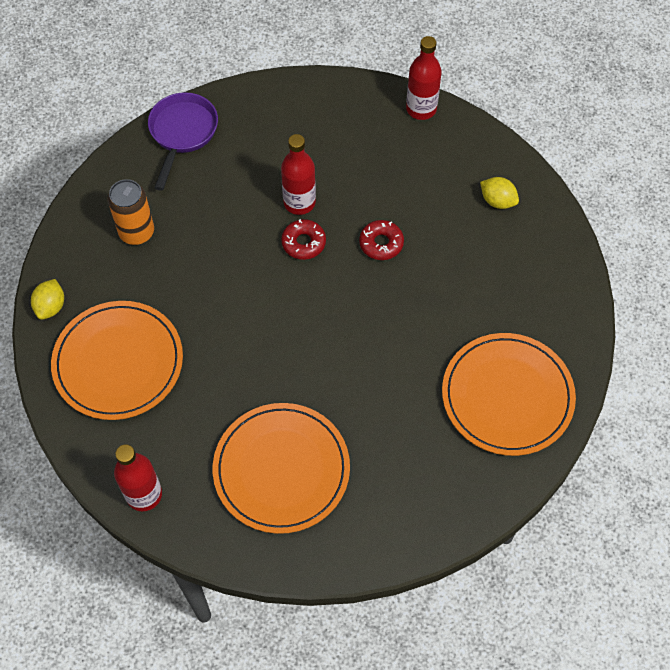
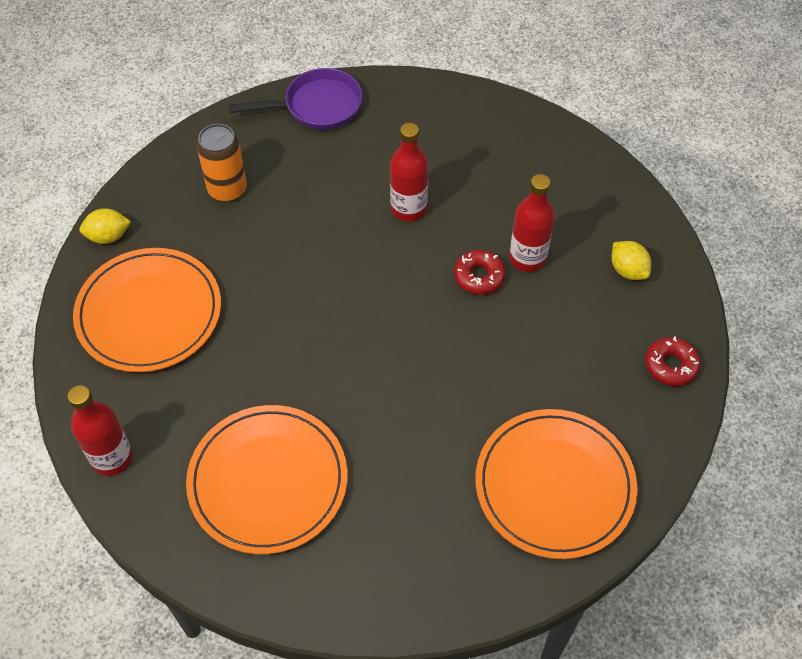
camera: 20 degrees right, 5 degrees down
yellow lemon [31,279,64,320] -> yellow lemon turned 45 degrees clockwise [79,208,131,244]
purple pan [148,92,218,191] -> purple pan turned 45 degrees clockwise [228,68,363,130]
red donut [281,219,326,260] -> red donut moved to [645,336,700,386]
red bottle [406,36,442,120] -> red bottle moved to [509,174,555,272]

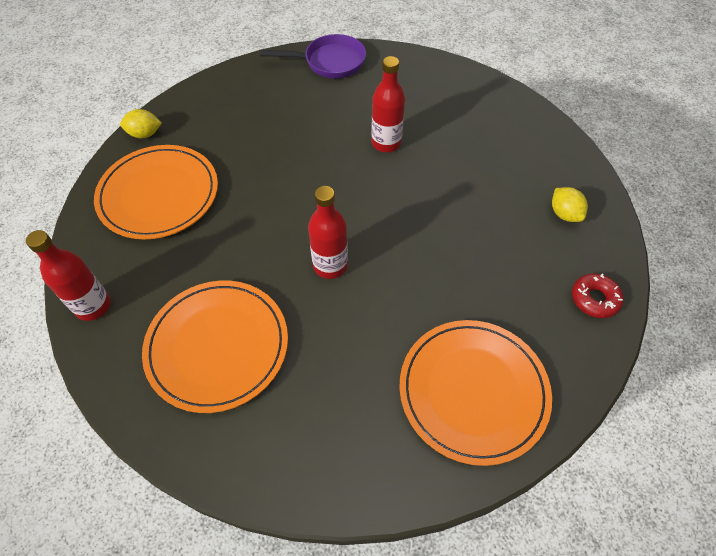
camera: 10 degrees right, 0 degrees up
orange can [197,124,247,202] -> none
red donut [454,250,506,295] -> none
red bottle [509,174,555,272] -> red bottle moved to [308,186,348,279]

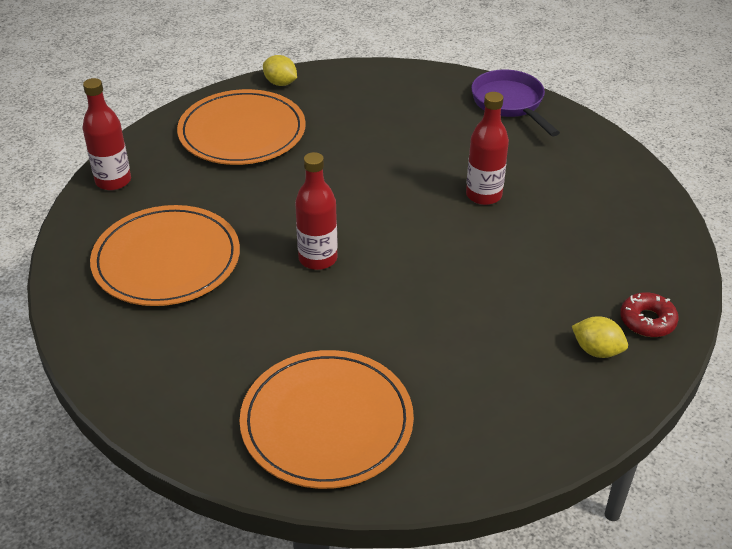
camera: 40 degrees right, 15 degrees down
purple pan [260,34,366,79] -> purple pan turned 150 degrees counterclockwise [471,69,560,137]
yellow lemon [552,187,588,222] -> yellow lemon turned 75 degrees counterclockwise [572,316,628,358]
red donut [572,273,623,318] -> red donut moved to [620,292,679,337]

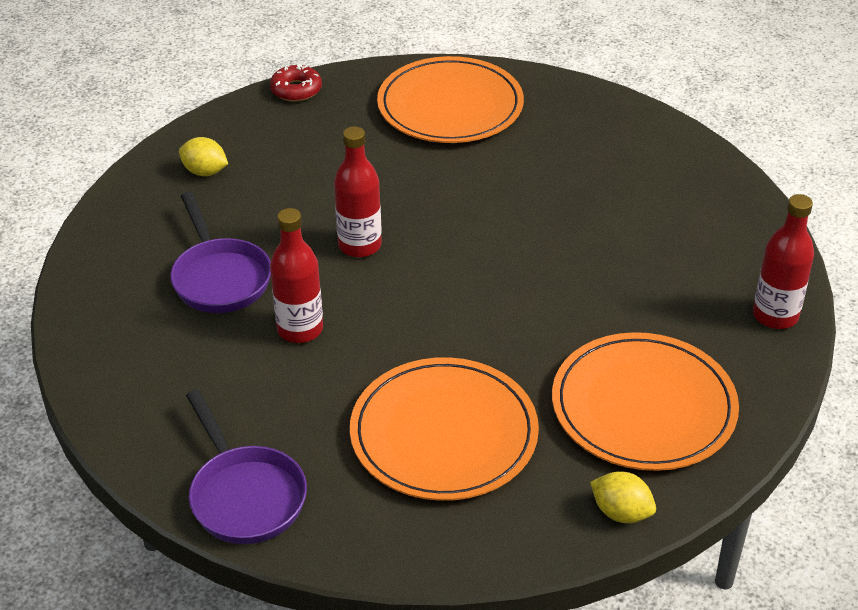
camera: 175 degrees right, 0 degrees up
orange plate [90,205,240,306] -> orange plate moved to [350,357,539,501]
red bottle [295,152,338,270] -> red bottle moved to [334,126,382,257]
red donut [620,292,679,337] -> red donut moved to [270,64,322,102]
none -> purple pan [170,192,271,313]

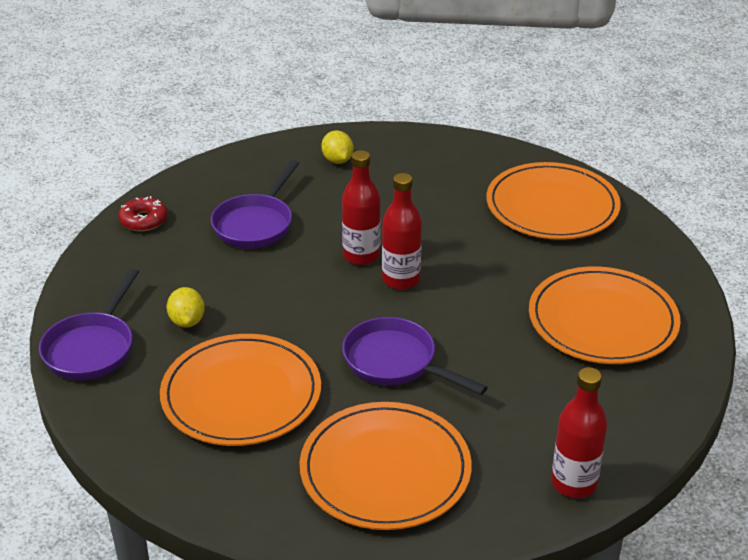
camera: 45 degrees right, 5 degrees down
red donut [270,64,322,102] -> red donut moved to [118,196,168,231]
red bottle [270,208,323,343] -> red bottle moved to [382,173,422,290]
yellow lemon [590,471,656,523] -> yellow lemon moved to [167,287,205,328]
none -> purple pan [342,317,488,395]
none -> orange plate [529,266,681,364]

